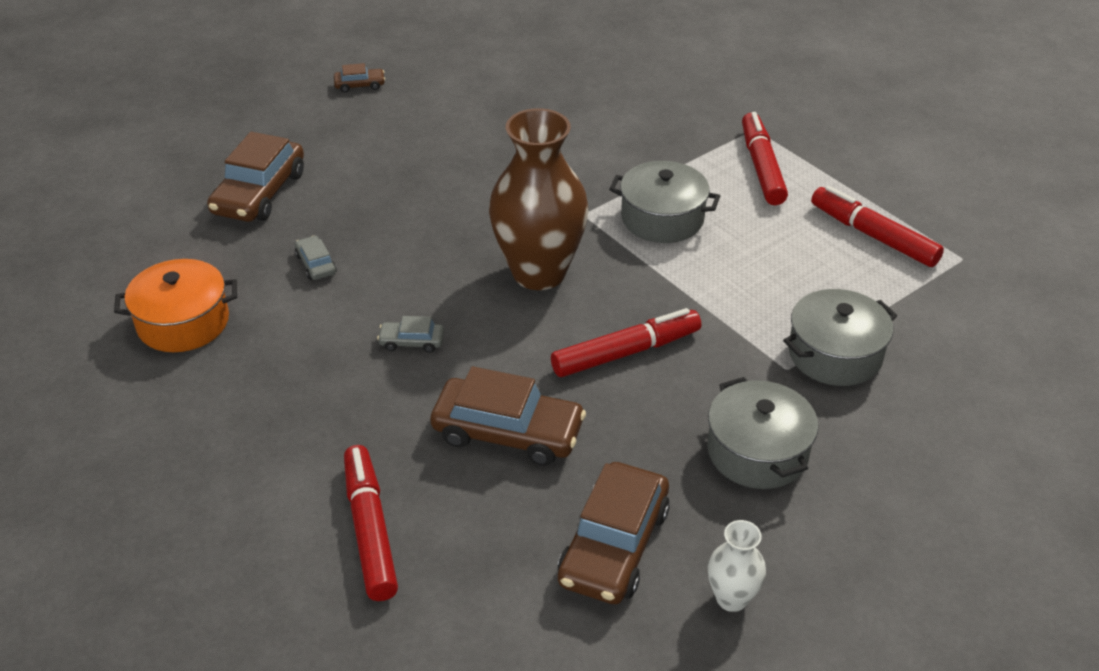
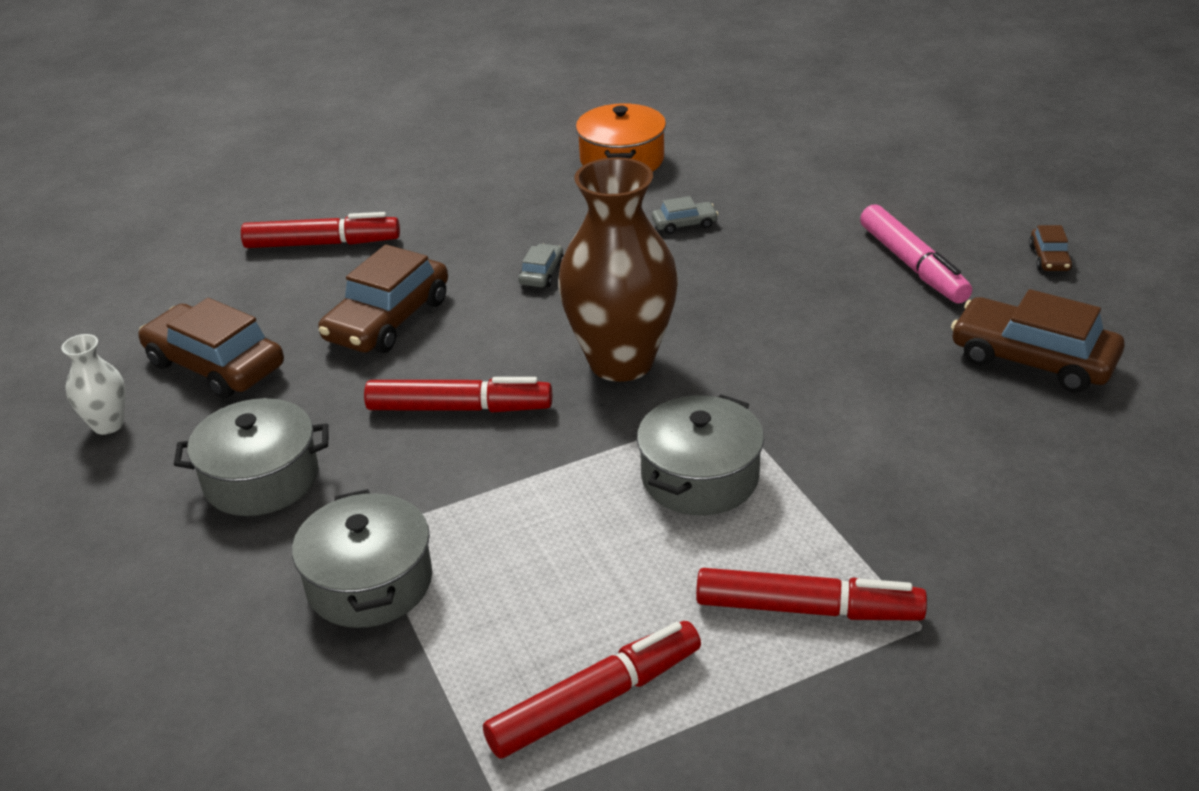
camera: 105 degrees right, 5 degrees down
brown car [207,132,304,222] -> brown car moved to [951,289,1125,393]
red marker [551,308,701,377] -> red marker turned 75 degrees counterclockwise [364,377,552,412]
none -> pink marker [860,204,972,303]

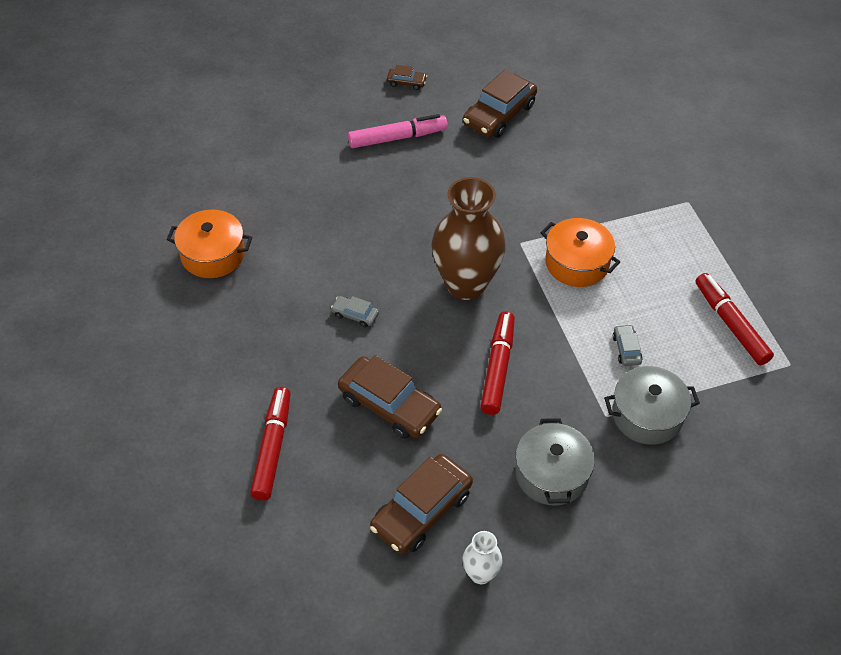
camera: 85 degrees left, 15 degrees up
grey pot [637,394,764,515] -> orange pot [540,218,620,287]
grey car [652,196,718,234] -> grey car moved to [613,324,642,366]
red marker [696,568,927,621] -> none

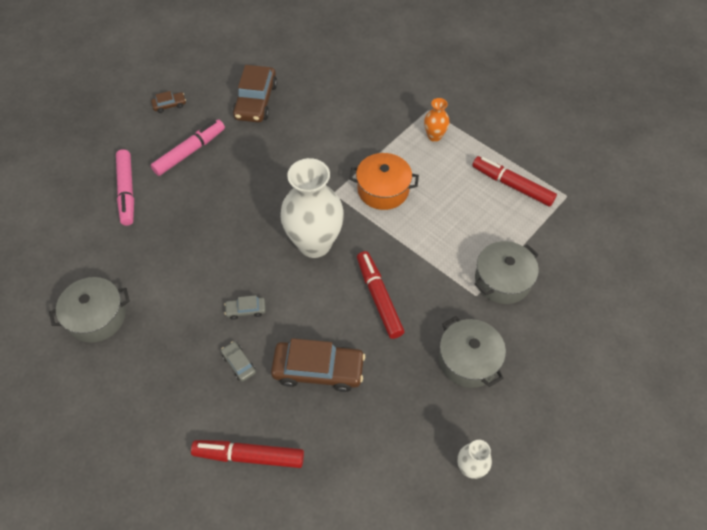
camera: 30 degrees left, 5 degrees up
orange pot [167,209,252,278] -> grey pot [49,277,130,343]
red marker [250,387,291,501] -> red marker turned 60 degrees counterclockwise [191,440,304,468]
brown car [370,454,473,554] -> none
brown vase [431,177,506,300] -> white vase [280,158,344,258]
grey car [613,324,642,366] -> grey car moved to [221,341,256,382]
none -> pink marker [116,149,134,226]
none -> orange vase [424,98,450,142]

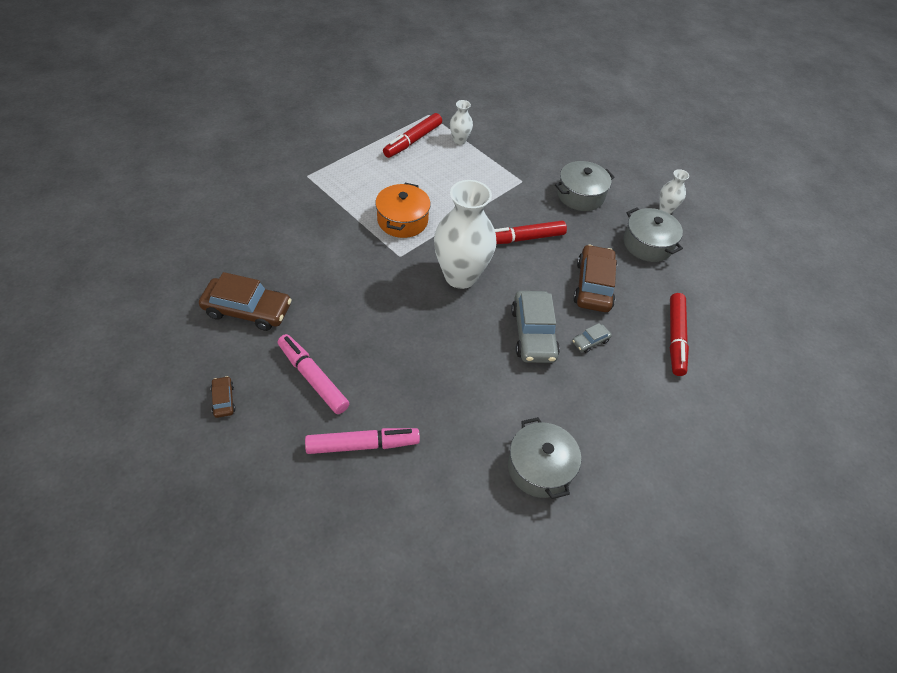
camera: 90 degrees left, 5 degrees down
grey car [224,295,266,320] -> grey car [511,291,560,363], size x2.12
orange vase [424,98,450,142] -> none
grey pot [475,241,539,304] -> grey pot moved to [624,208,683,262]
none -> white vase [450,100,473,145]

